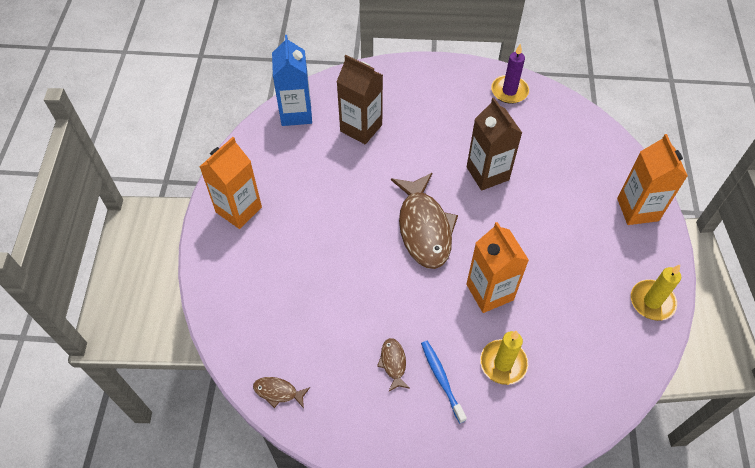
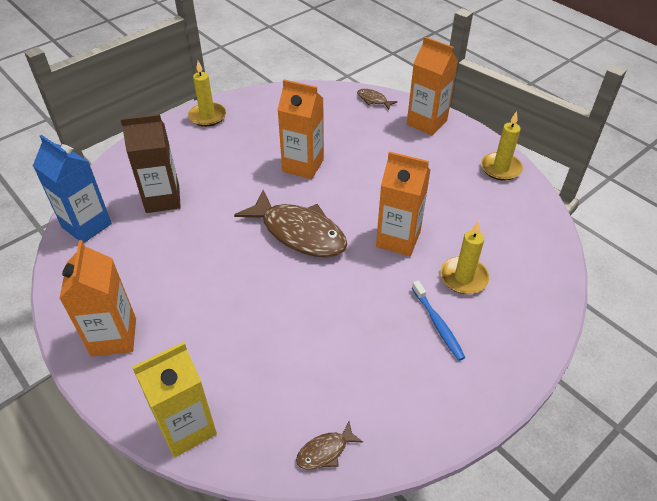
camera: 45 degrees left, 10 degrees down
brown fish [377,338,410,392] -> brown fish moved to [357,89,398,110]
blue toothbrush [421,341,467,423] -> blue toothbrush turned 135 degrees counterclockwise [412,280,465,361]
brown carton [467,98,522,191] -> orange carton [278,80,324,179]
purple candle [491,43,529,104] -> none
none -> yellow carton [132,342,217,458]
none -> yellow candle [188,61,226,127]

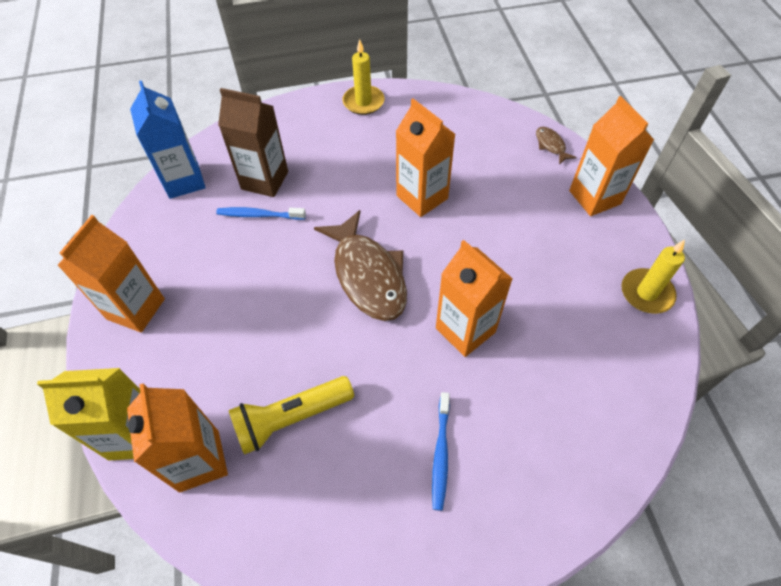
camera: 30 degrees right, 10 degrees up
brown fish [296,422,363,470] -> none
yellow candle [440,221,489,294] -> none
none -> orange carton [127,384,228,492]
none -> blue toothbrush [216,207,306,220]
none -> yellow flashlight [229,376,354,455]

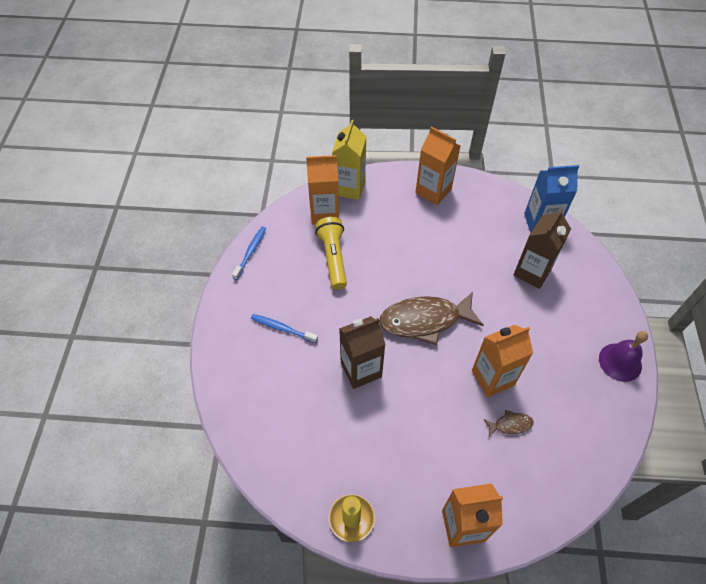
camera: 105 degrees right, 0 degrees up
blue toothbrush [216,207,306,220] -> blue toothbrush moved to [232,226,266,280]
yellow candle [343,39,385,115] -> purple bell [599,331,648,382]
orange carton [436,240,513,357] -> brown carton [339,316,386,389]
brown fish [536,127,577,165] -> brown fish moved to [484,410,533,437]

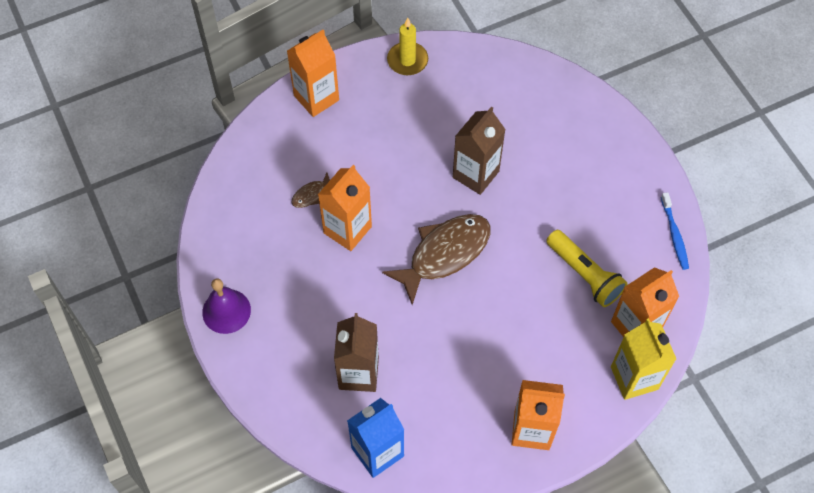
camera: 150 degrees right, 5 degrees up
blue toothbrush [251,314,318,343] -> none

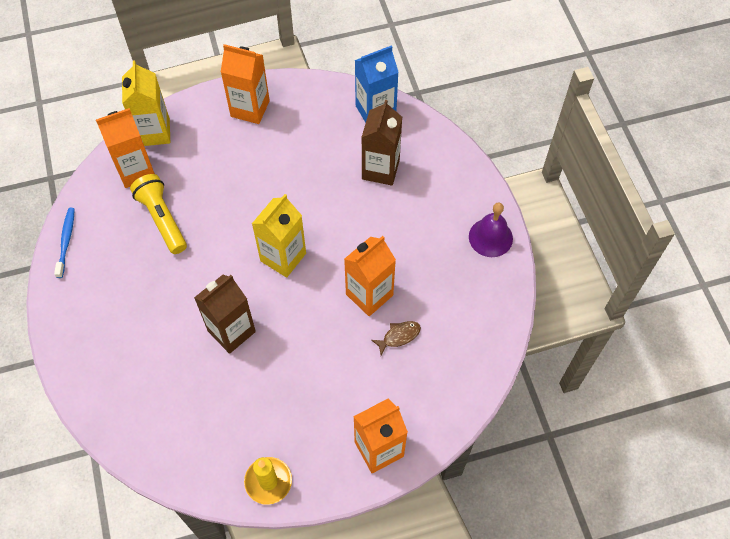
camera: 170 degrees left, 0 degrees up
brown fish [382,214,491,305] -> yellow carton [252,194,306,278]

